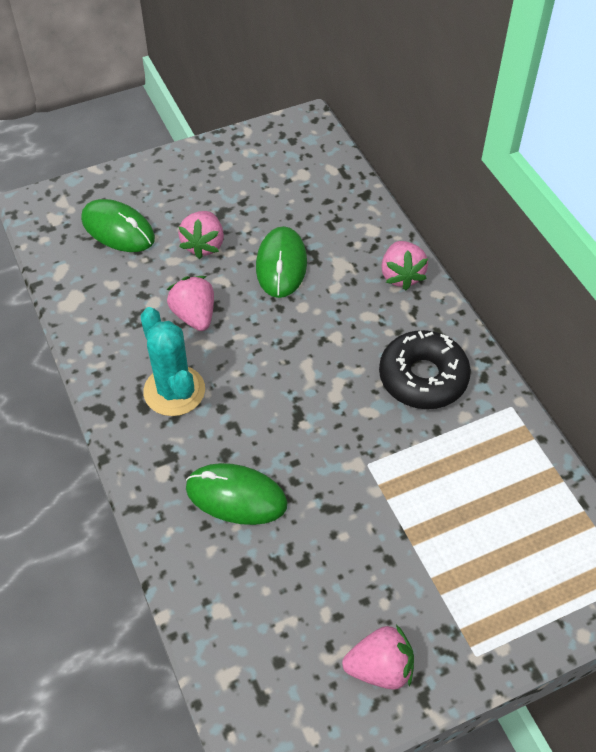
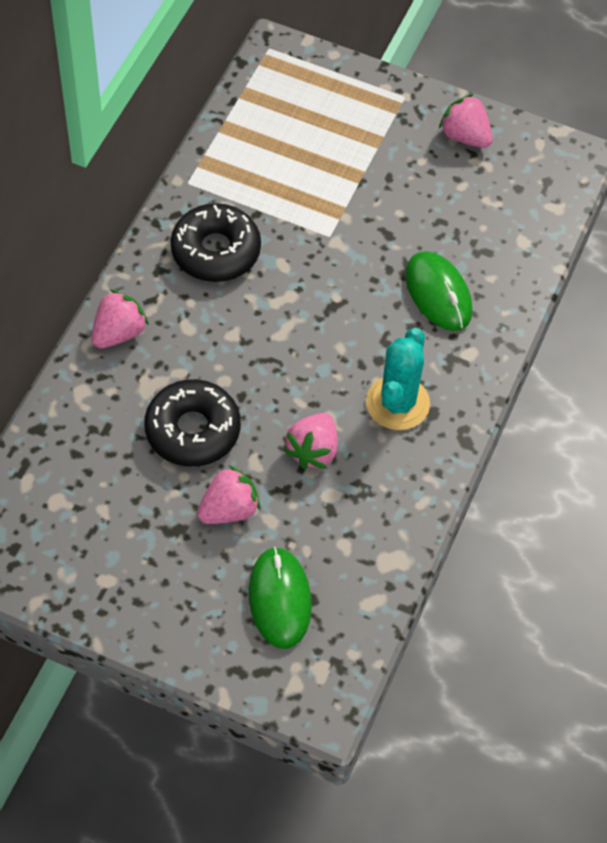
camera: 135 degrees left, 5 degrees up
green mouse [256,226,307,298] -> black donut [144,379,241,467]

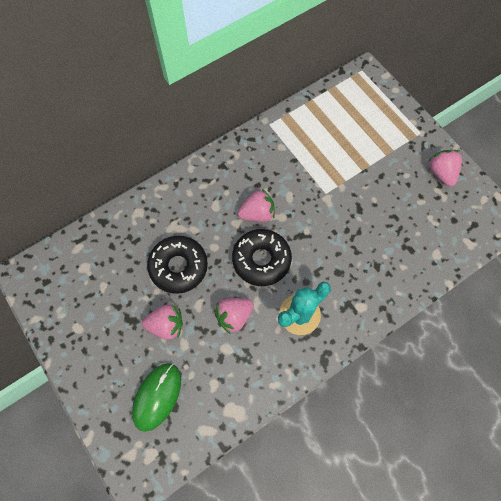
camera: 35 degrees right, 10 degrees up
pink strawberry [91,290,149,348] -> pink strawberry moved to [238,189,275,222]
black donut [170,203,261,282] -> black donut moved to [232,229,292,286]
green mouse [405,251,473,331] -> none

